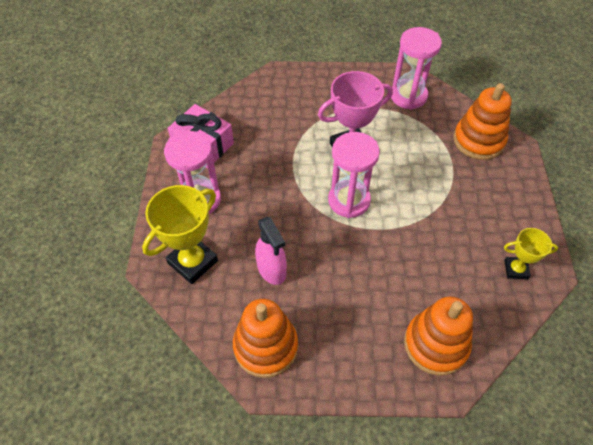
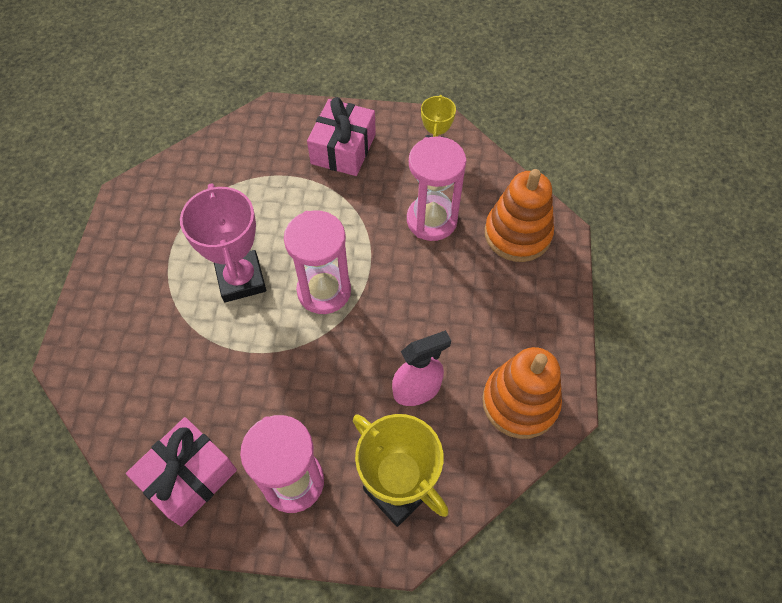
camera: 85 degrees left, 5 degrees up
pink hourglass [391,27,442,110] -> pink hourglass moved to [407,137,466,241]
orange stacking toy [453,83,512,160] -> none
none -> pink gift [307,97,376,176]

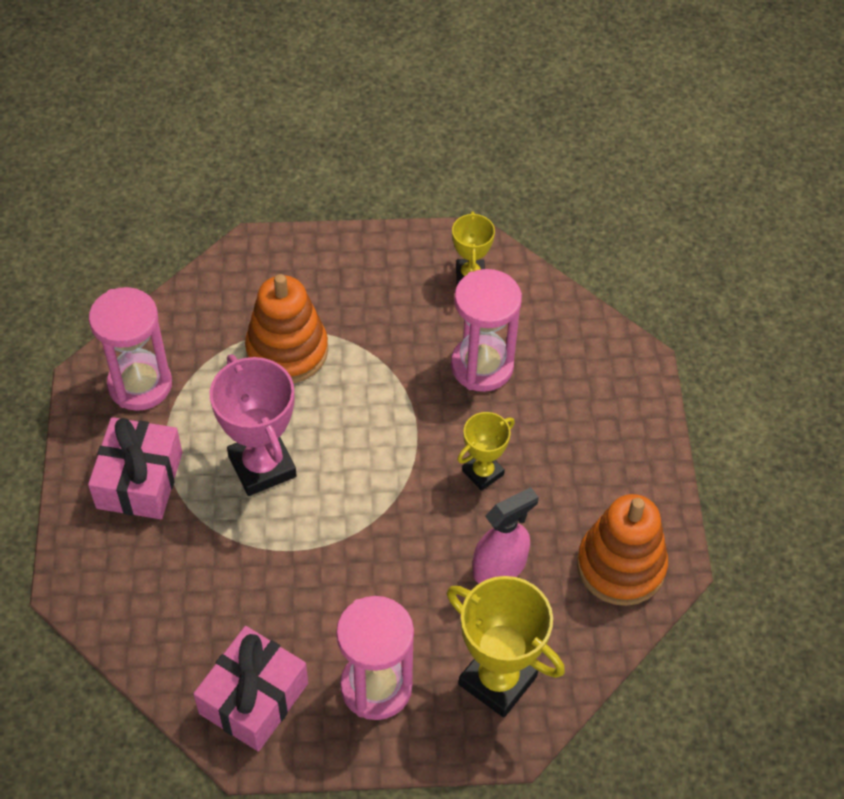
camera: 10 degrees left, 5 degrees down
pink hourglass [284,210,351,314] -> pink hourglass moved to [89,287,172,411]
pink gift [307,97,376,176] -> pink gift moved to [88,417,182,519]
orange stacking toy [485,169,554,262] -> orange stacking toy moved to [245,274,328,383]
none -> yellow trophy [457,412,515,491]

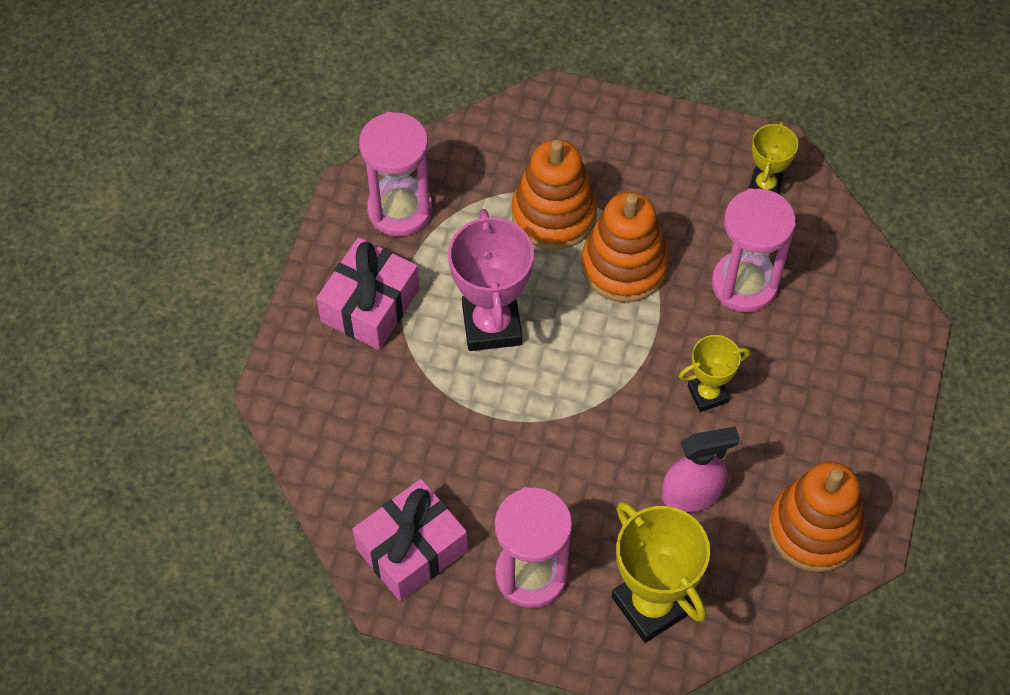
camera: 20 degrees right, 5 degrees up
none -> orange stacking toy [581,192,669,302]

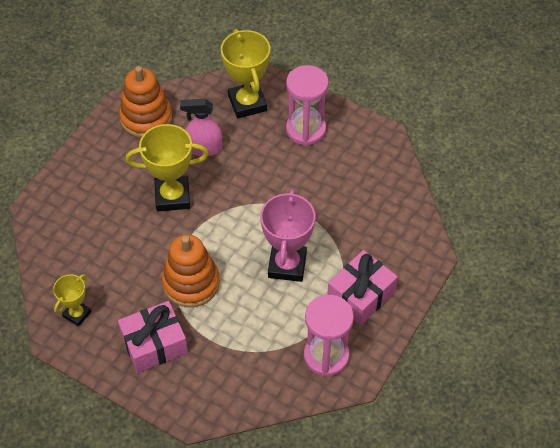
camera: 165 degrees left, 5 degrees down
pink gift [352,479,468,601] -> pink gift moved to [118,301,188,373]
orange stacking toy [512,139,597,250] -> none
yellow trophy [679,335,750,412] -> yellow trophy [126,124,209,211], size x1.74
pink hourglass [712,188,796,313] -> none

